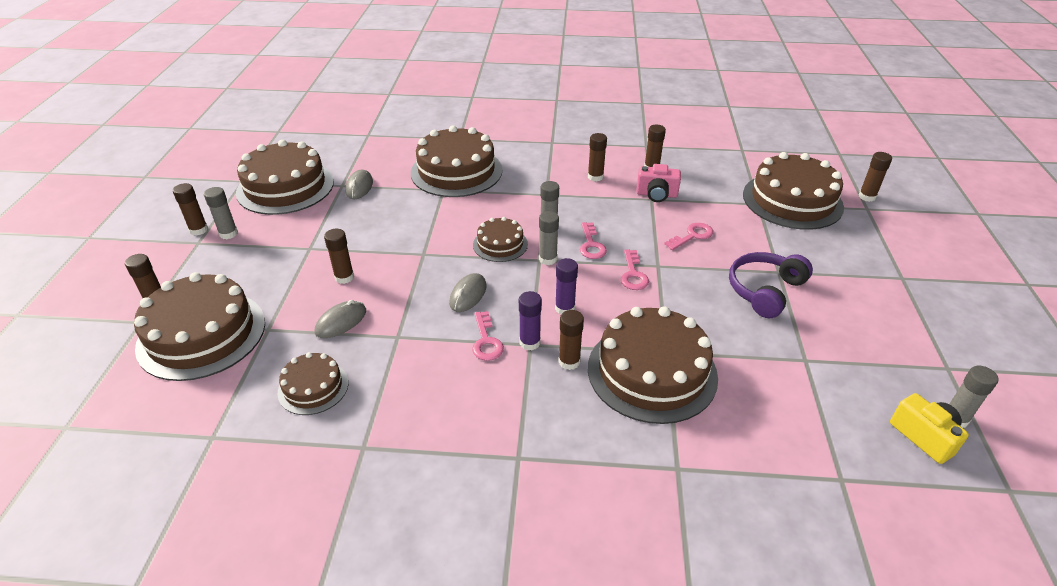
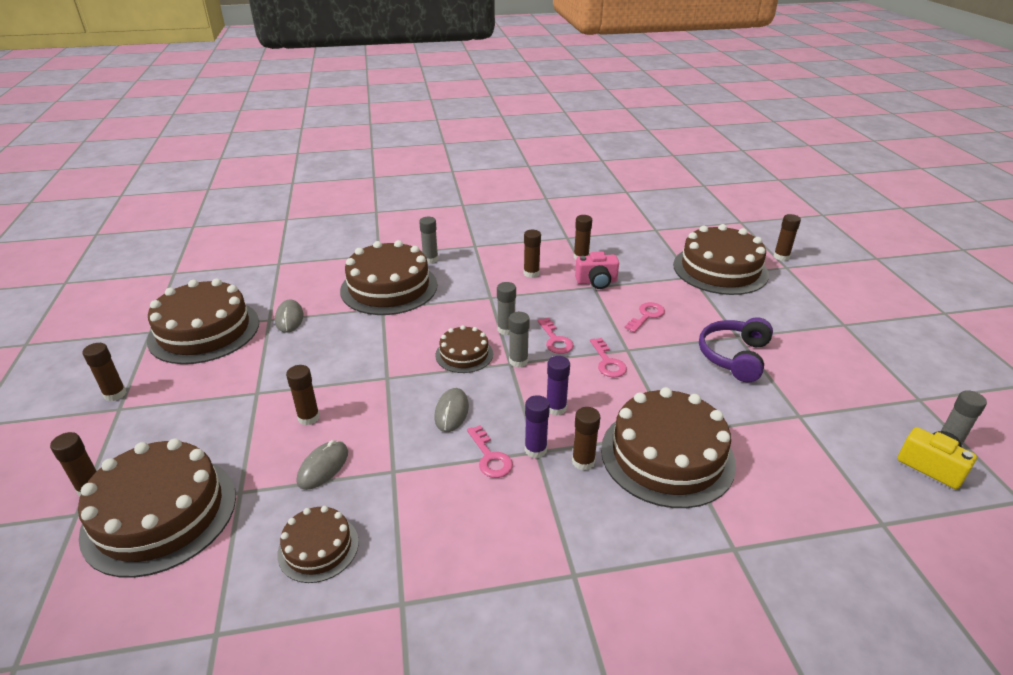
camera: 15 degrees left, 5 degrees down
grey glue stick [204,187,238,239] -> grey glue stick moved to [419,217,438,264]

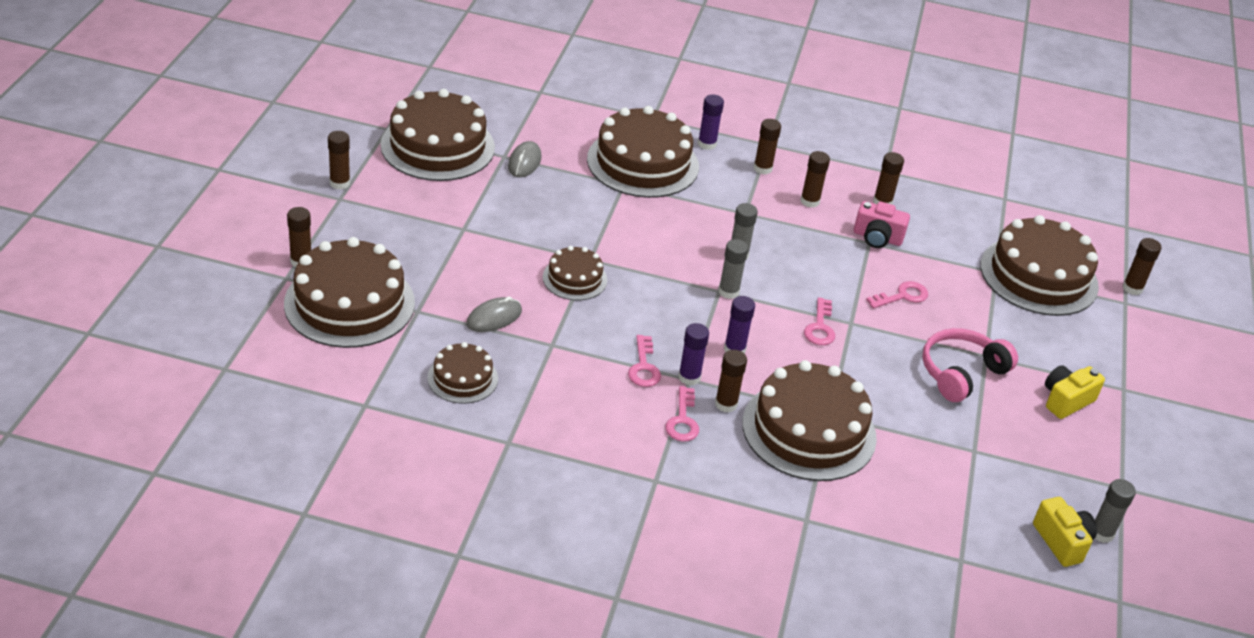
camera: 20 degrees right, 5 degrees up
brown glue stick [286,365,320,425] -> brown glue stick moved to [753,119,781,174]
grey glue stick [419,217,438,264] -> purple glue stick [698,94,724,150]
brown cake [435,325,493,373] -> brown cake moved to [543,246,607,300]
grey mouse [435,388,469,432] -> none
pink key [537,318,574,354] -> pink key moved to [665,386,699,442]
purple headphones [699,317,773,382] -> pink headphones [922,328,1018,402]
none -> yellow camera [1045,365,1105,419]

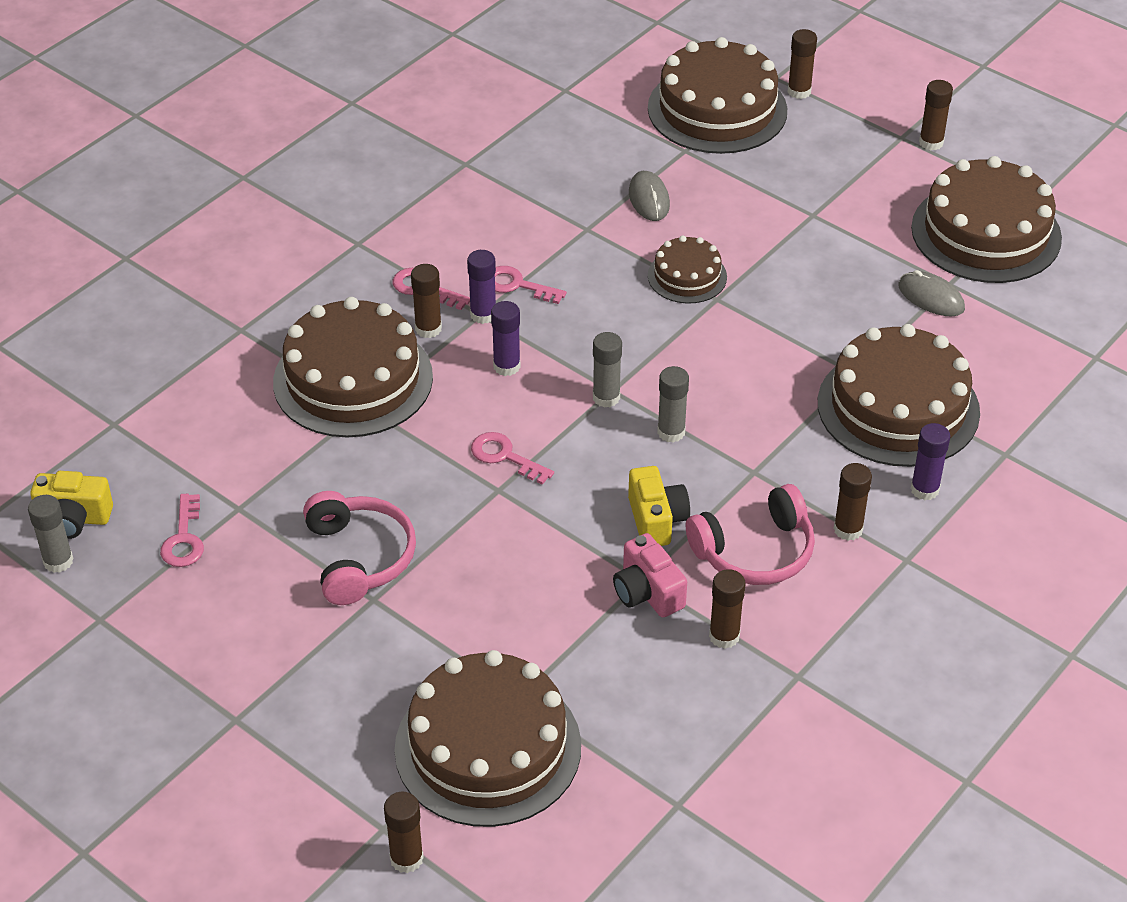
camera: 120 degrees right, 5 degrees up
brown cake [427,342,498,404] -> none
brown glue stick [800,151,830,208] -> pink headphones [686,484,815,585]
pink camera [854,201,910,248] -> pink camera turned 75 degrees counterclockwise [613,533,687,617]
pink key [866,281,928,309] -> pink key moved to [160,493,204,567]
yellow camera [1045,365,1105,419] -> yellow camera moved to [628,466,690,546]

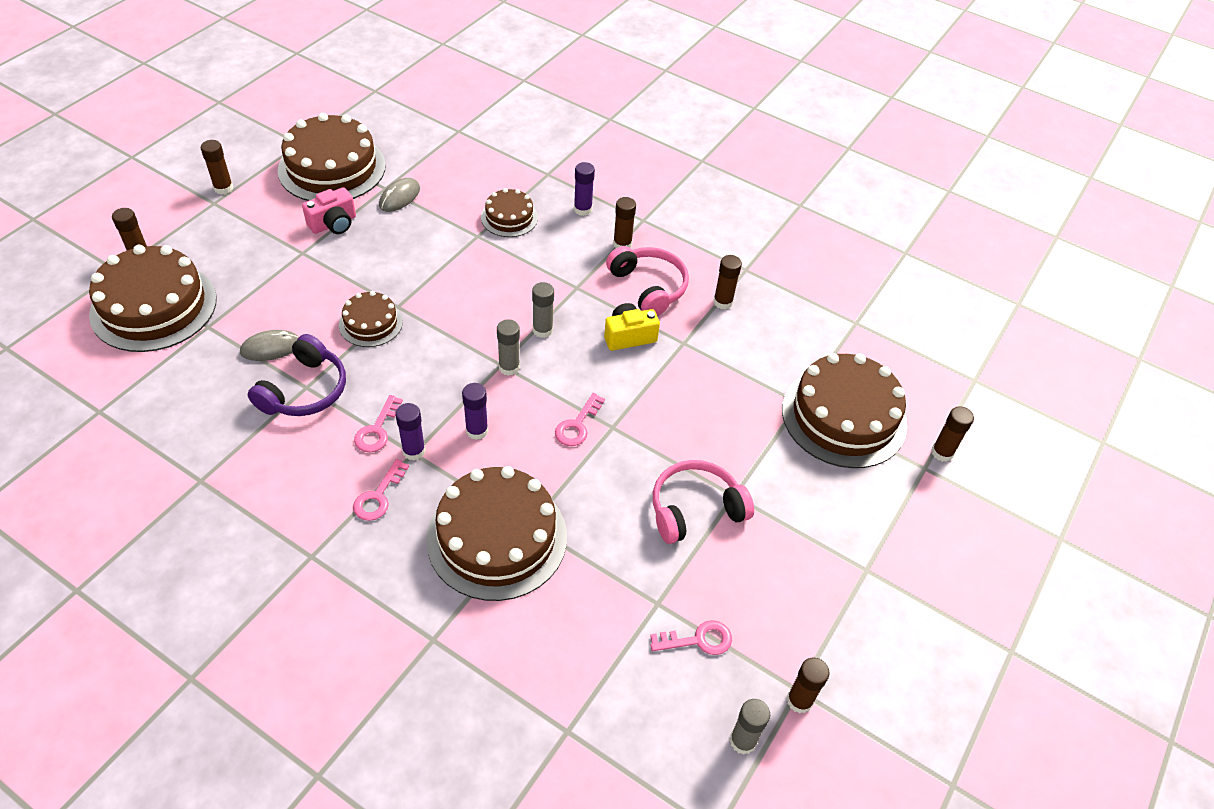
camera: 100 degrees left, 5 degrees up
yellow camera [30,471,113,539] -> none
brown glue stick [411,264,442,338] -> brown glue stick moved to [787,658,830,714]
pink camera [613,533,687,617] -> pink camera moved to [302,187,356,234]
brown cake [818,324,980,467] -> brown cake [481,188,538,237], size x0.52
none -> purple headphones [248,334,346,416]

